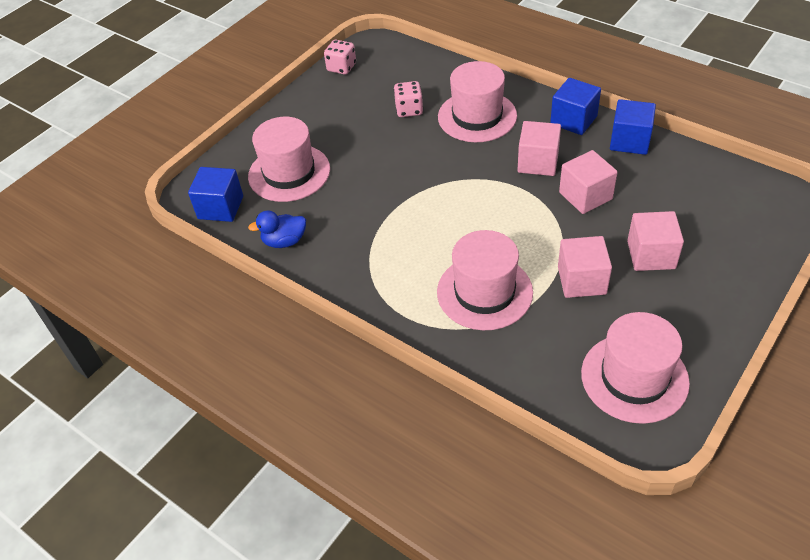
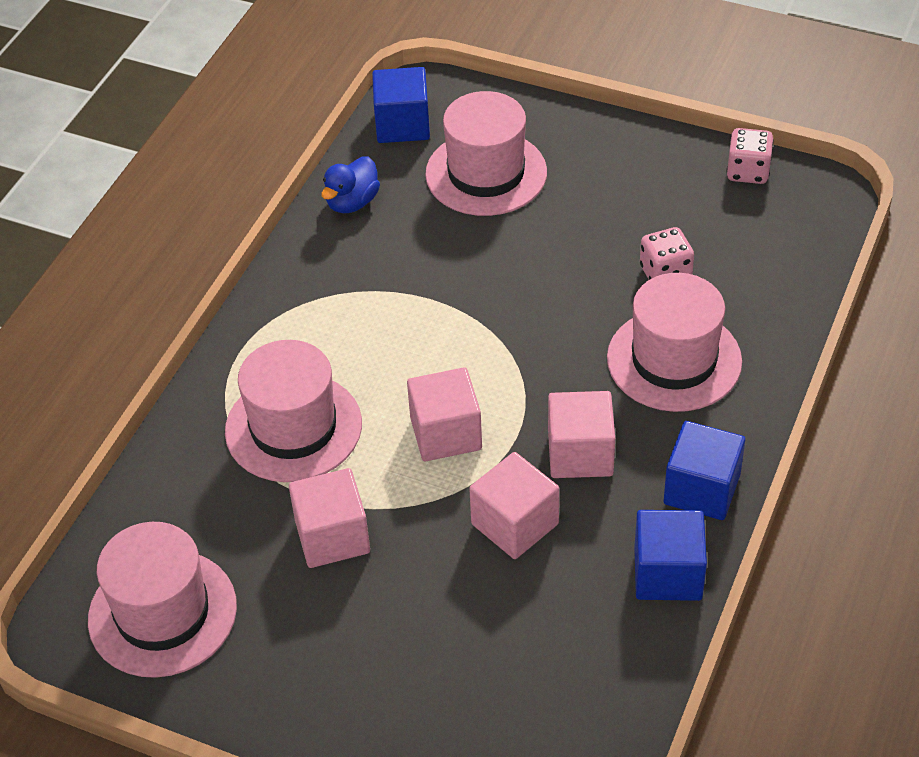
camera: 75 degrees right, 0 degrees up
blue duck [248,211,306,248] -> blue duck turned 120 degrees counterclockwise [321,156,380,213]
pink cube [627,211,684,271] -> pink cube moved to [407,367,482,461]

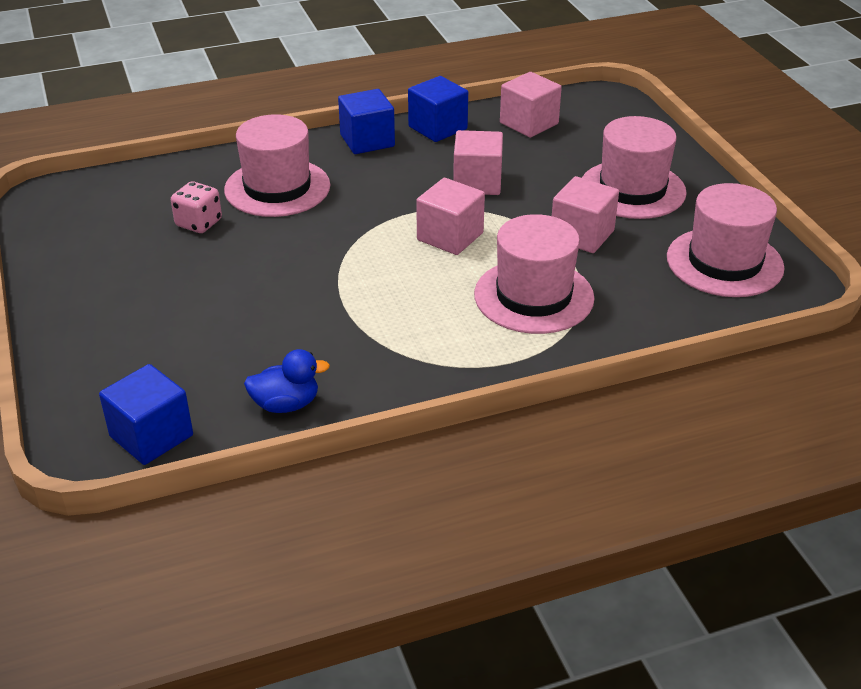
camera: 135 degrees left, 10 degrees down
pink hat [425,91,547,216] -> pink hat moved to [582,116,687,219]
pink cube [548,391,615,478] -> pink cube moved to [500,72,562,138]
pink dice [727,128,774,184] -> none

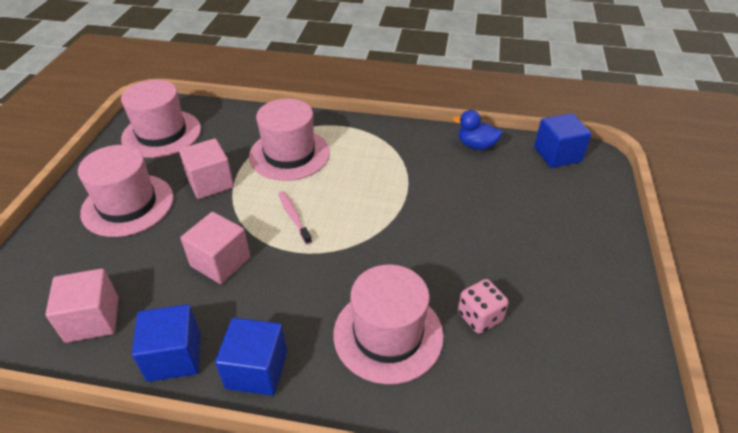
camera: 150 degrees left, 5 degrees up
pink cube [416,178,485,255] -> pink toothbrush [278,191,312,245]

